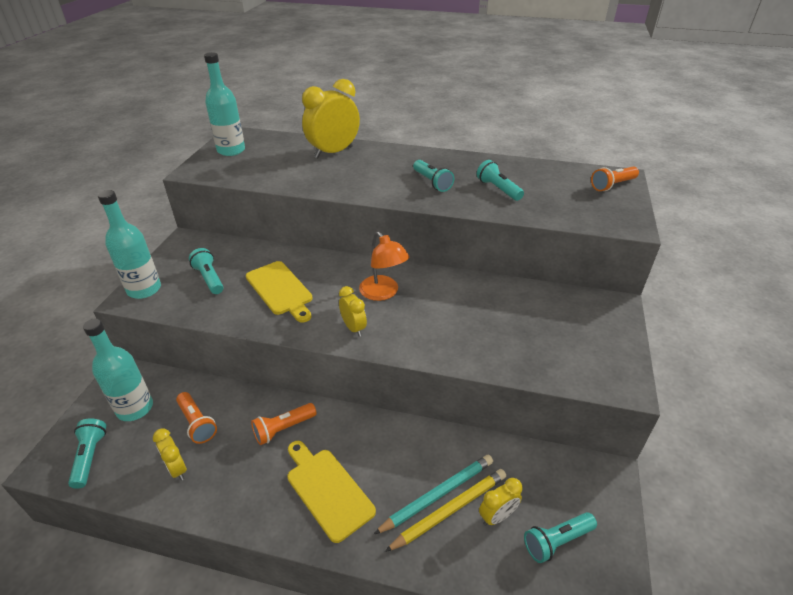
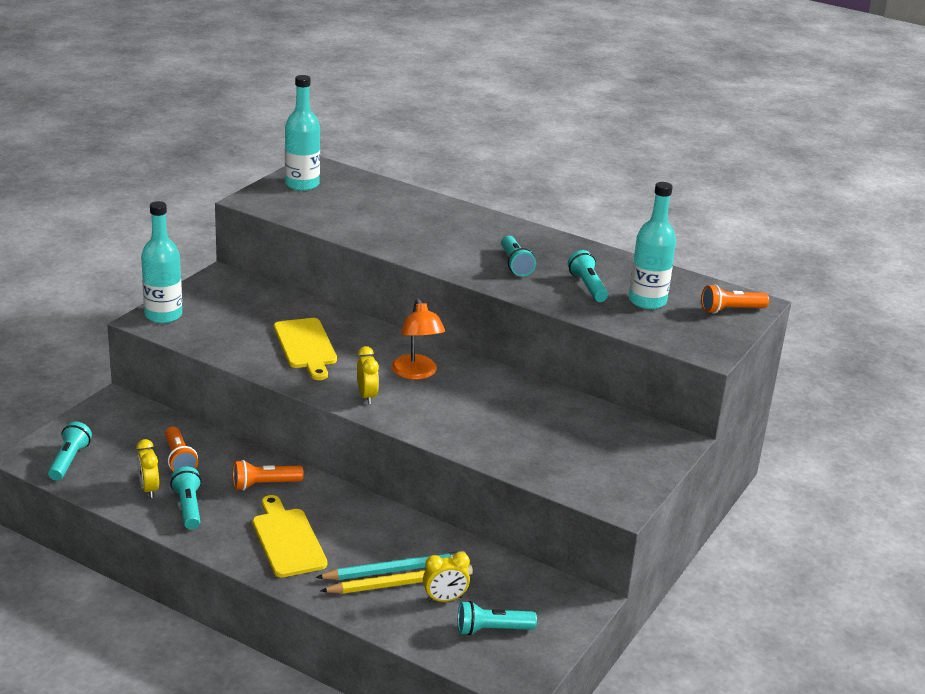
camera: 15 degrees right, 10 degrees down
turquoise bottle [83,318,153,421] -> turquoise bottle moved to [629,182,676,309]
turquoise flashlight [189,248,224,294] -> turquoise flashlight moved to [170,467,201,530]
yellow clock [302,79,360,158] -> none

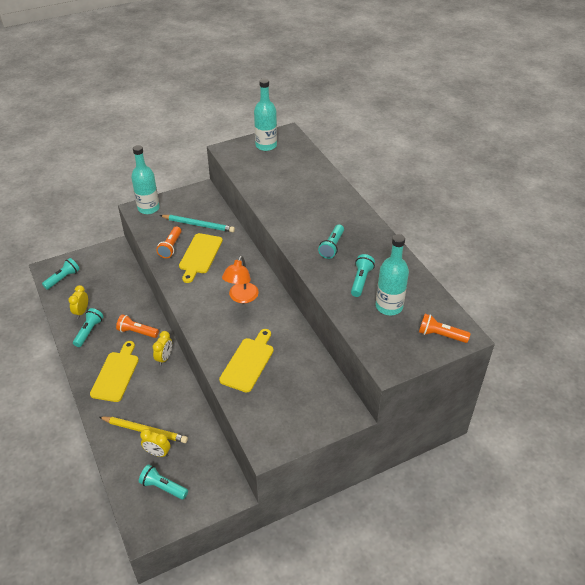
camera: 35 degrees right, 15 degrees up
orange flashlight [165,427,198,472] -> orange flashlight moved to [156,226,181,258]
turquoise pencil [316,551,466,580] -> turquoise pencil moved to [160,215,235,232]
yellow clock [357,346,379,404] -> yellow clock moved to [153,331,172,365]
none -> yellow cutting board [219,329,274,393]

